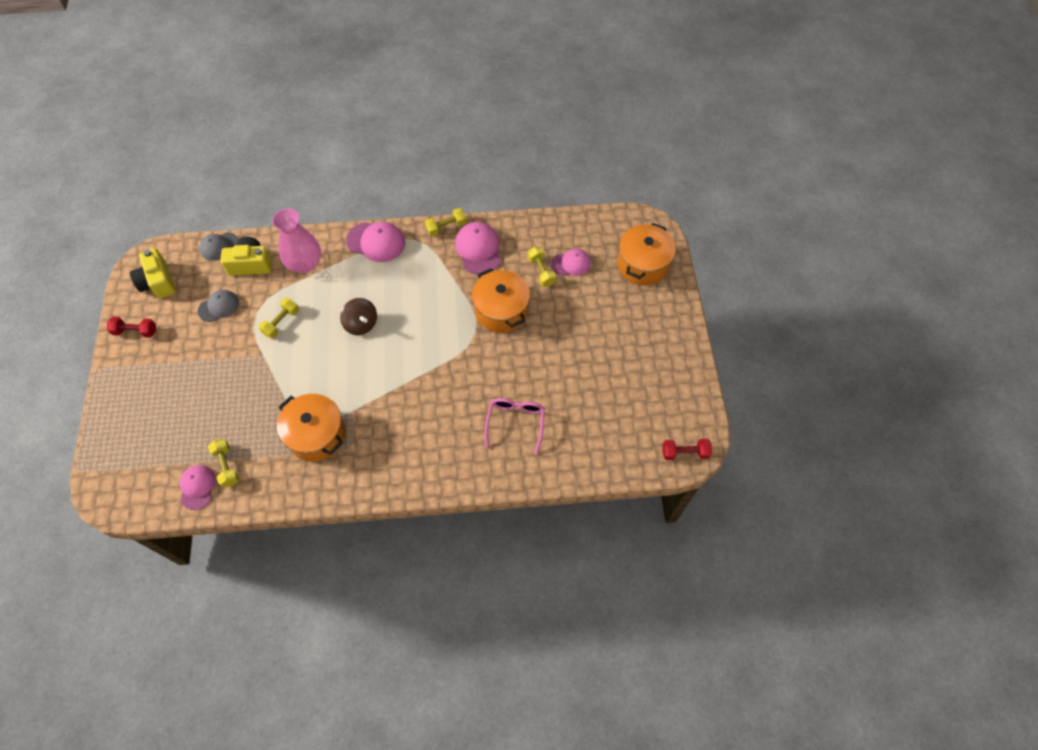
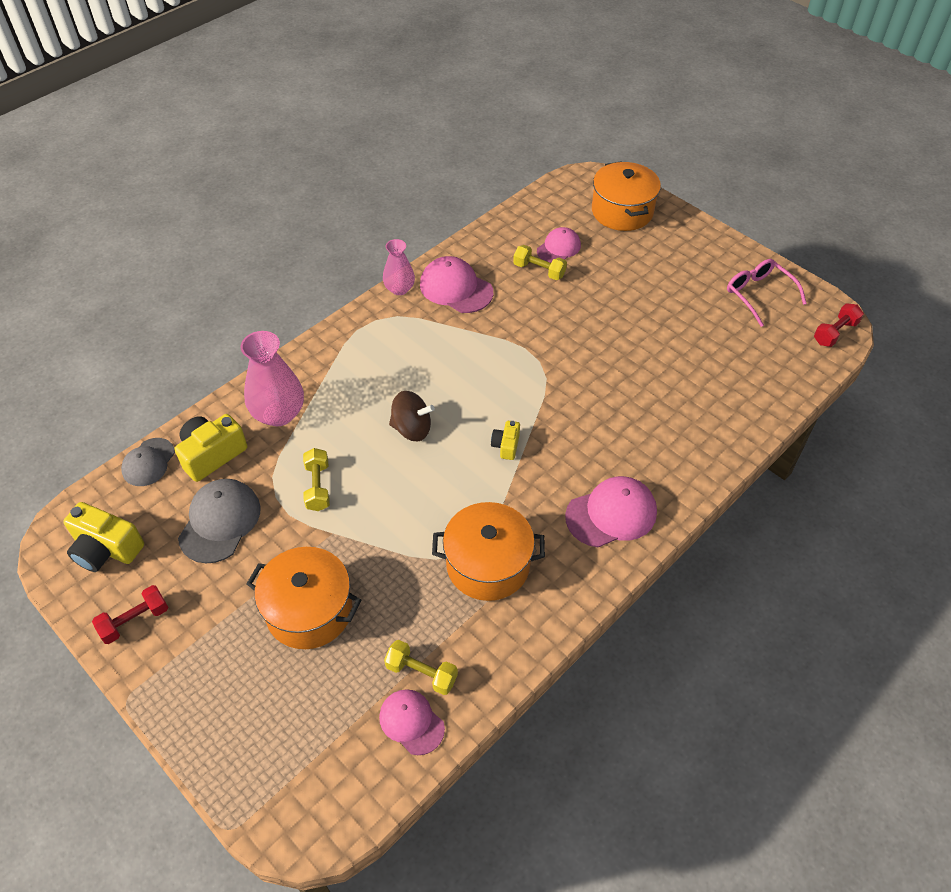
camera: 40 degrees left, 10 degrees down
grey cap [198,290,239,322] -> grey cap [178,479,261,563], size x1.53
pink cap [346,222,405,262] -> pink cap moved to [565,476,657,548]
yellow dumbbell [425,208,466,236] -> pink vase [383,239,415,295]
orange pot [472,268,530,333] -> orange pot moved to [246,547,361,649]
pink glasses [485,398,545,454] -> pink glasses moved to [727,259,807,327]
none -> yellow camera [491,421,520,460]

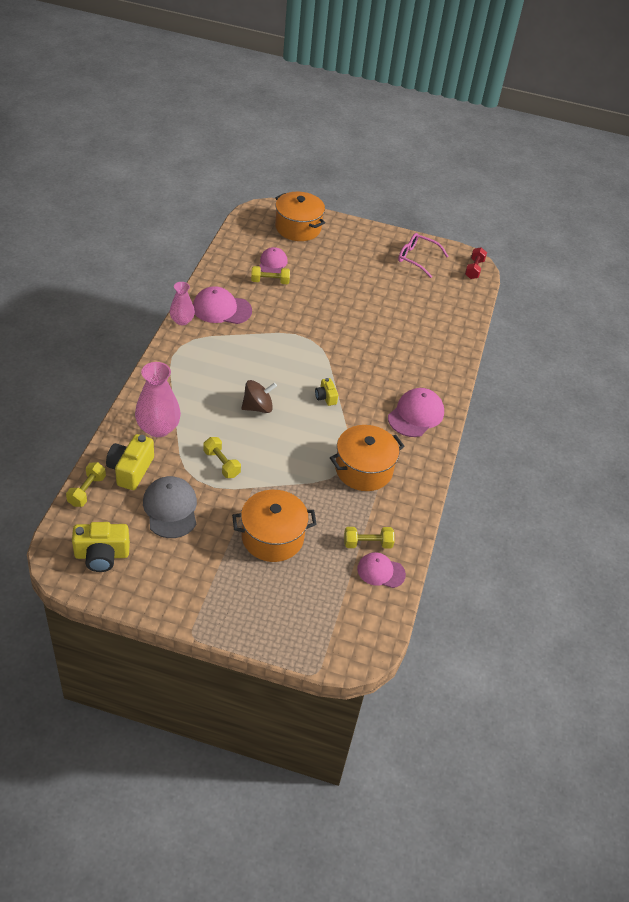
camera: 35 degrees left, 5 degrees down
red dumbbell [92,585,169,644] -> none
grey cap [121,438,175,486] -> yellow dumbbell [66,462,106,507]

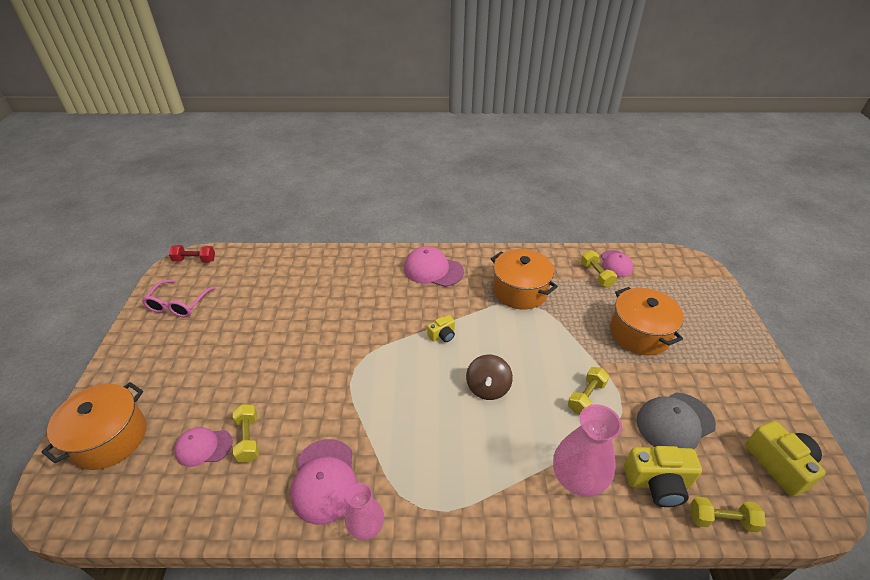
camera: 100 degrees left, 5 degrees down
brown spinning top [241,380,277,413] -> brown spinning top turned 135 degrees counterclockwise [466,354,513,400]

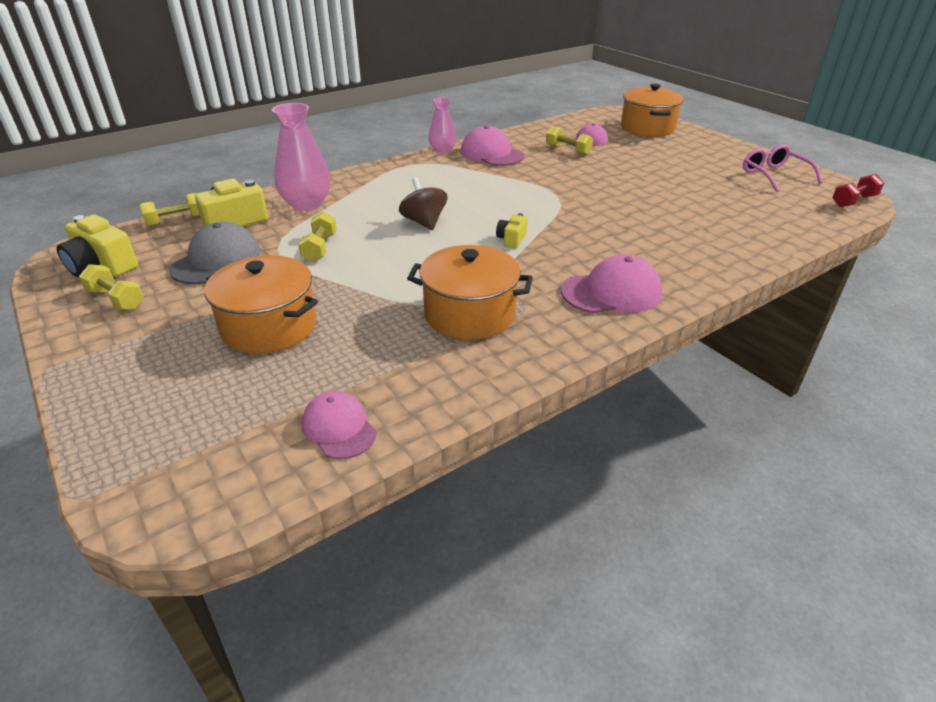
camera: 145 degrees right, 5 degrees down
yellow dumbbell [581,250,617,287] -> yellow dumbbell moved to [79,264,144,310]

